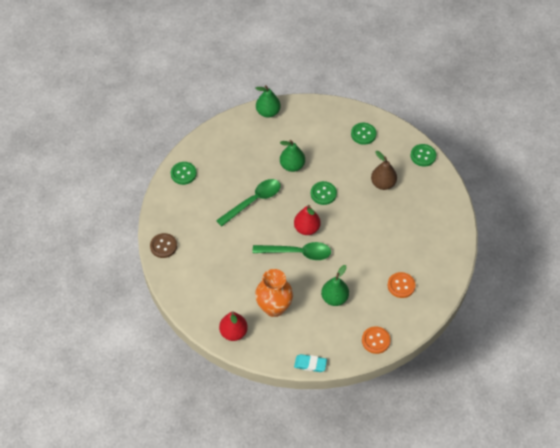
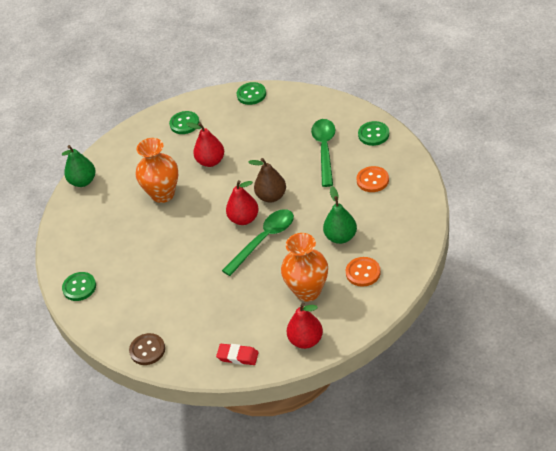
camera: 45 degrees left, 10 degrees down
green spoon [216,179,281,226] -> green spoon moved to [311,119,335,187]
green pear [280,140,305,172] -> orange vase [136,138,178,203]
turquoise eraser [294,354,327,372] -> none
green button [311,181,337,205] -> green button moved to [358,121,389,146]
orange button [362,326,391,354] -> orange button moved to [346,257,381,287]
brown pear [371,151,397,190] -> brown pear moved to [248,158,286,203]
none -> red pear [186,122,224,167]
none -> red eraser [216,344,259,365]

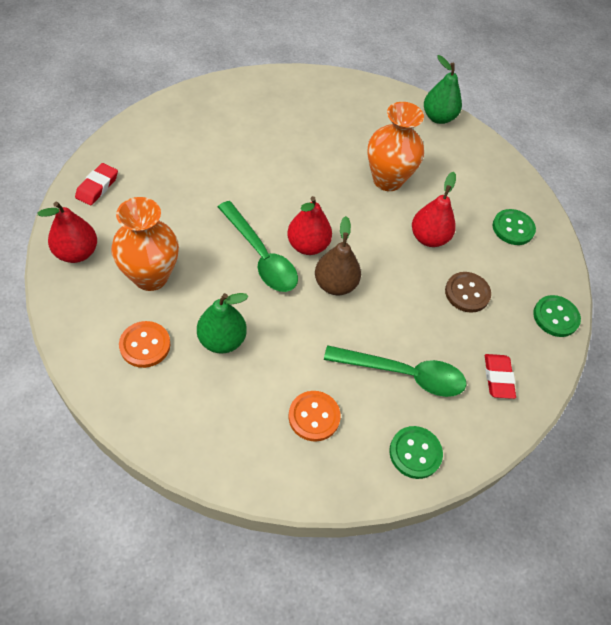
camera: 90 degrees right, 10 degrees up
green button [62,272,96,301] -> none
brown button [129,333,165,365] -> brown button moved to [445,272,491,313]
none -> red eraser [485,354,516,399]

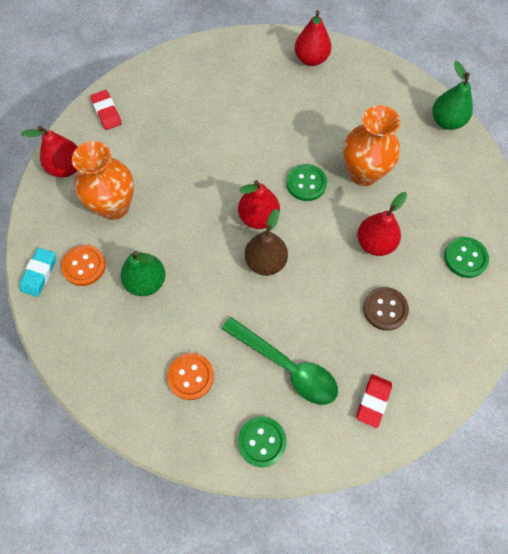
camera: 30 degrees right, 10 degrees up
red eraser [75,163,118,205] -> red eraser turned 75 degrees counterclockwise [90,90,122,130]
green spoon [218,201,298,292] -> none
green button [533,295,581,337] -> green button moved to [286,164,327,201]
none -> turquoise eraser [20,248,56,297]
none -> red pear [295,10,331,66]

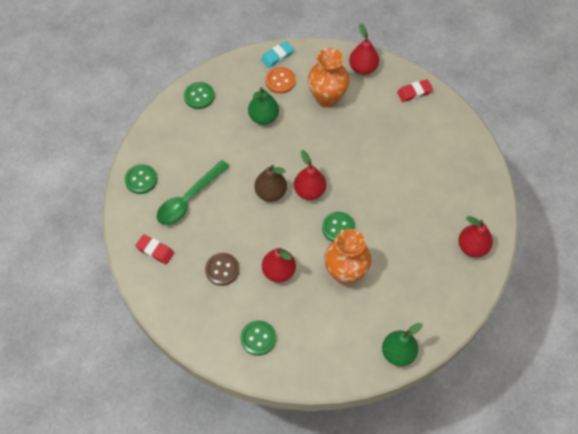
camera: 95 degrees right, 5 degrees down
turquoise eraser [20,248,56,297] -> turquoise eraser turned 60 degrees counterclockwise [261,41,294,68]
orange button [167,353,214,400] -> none
none -> green button [184,82,214,109]

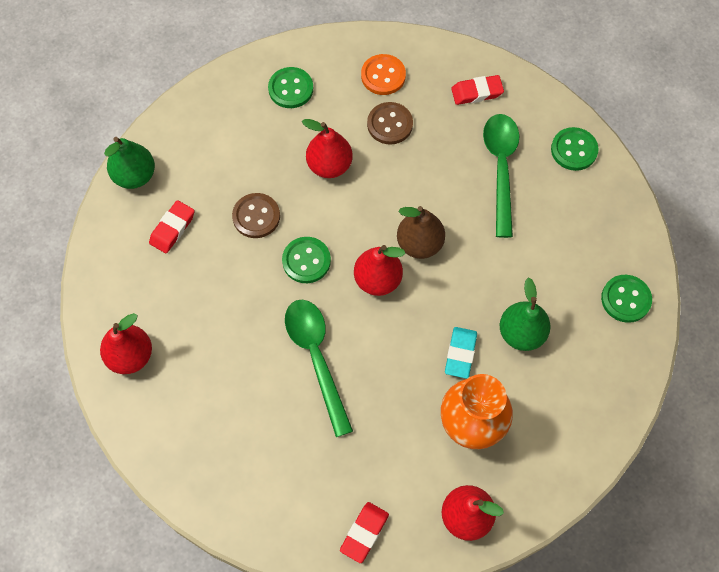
camera: 140 degrees right, 5 degrees up
turquoise eraser [261,41,294,68] -> turquoise eraser moved to [445,327,477,379]
orange button [265,67,295,94] -> orange button moved to [361,54,406,95]
orange vase [324,229,371,285] -> brown button [232,193,280,238]
none -> red eraser [149,200,195,253]
none -> green spoon [285,300,353,437]

